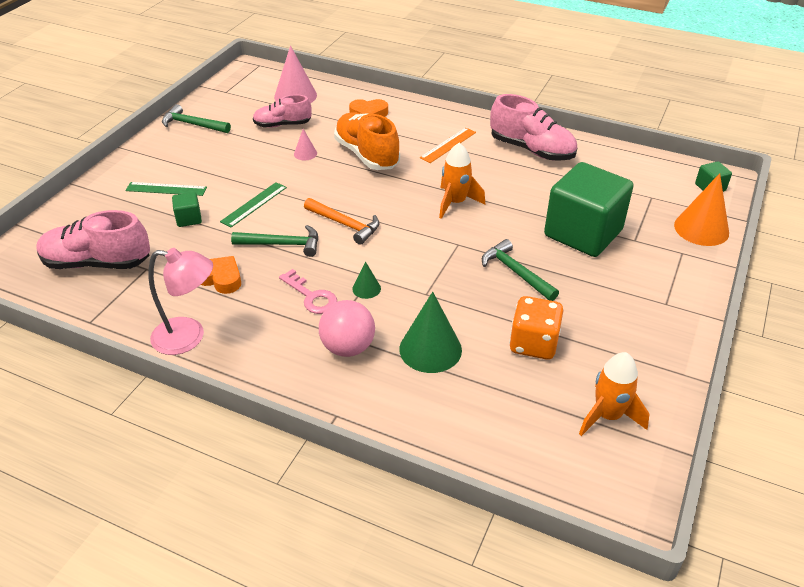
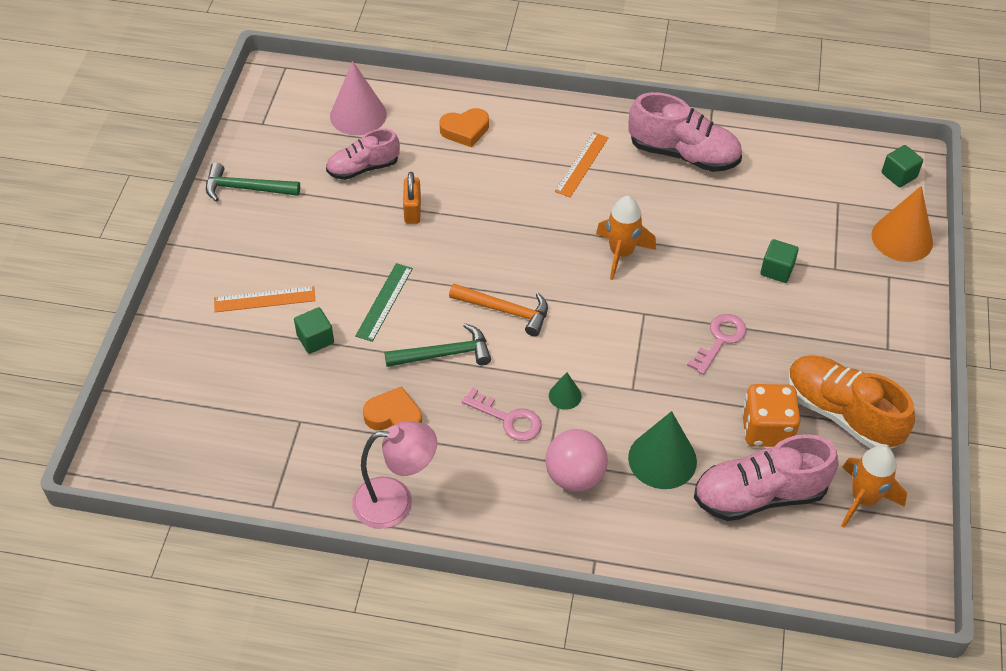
camera: 15 degrees left, 10 degrees up
pink shoe [36,210,150,269] -> pink shoe moved to [694,434,839,521]
green ruler [125,182,207,196] -> orange ruler [214,286,315,312]
pink cone [294,129,317,160] -> orange padlock [403,172,421,224]
orange shoe [334,112,400,170] -> orange shoe moved to [788,356,915,449]
green hammer [482,239,559,301] -> pink key [687,314,747,375]
green cube [544,162,634,257] -> green cube [760,239,799,283], size x0.40

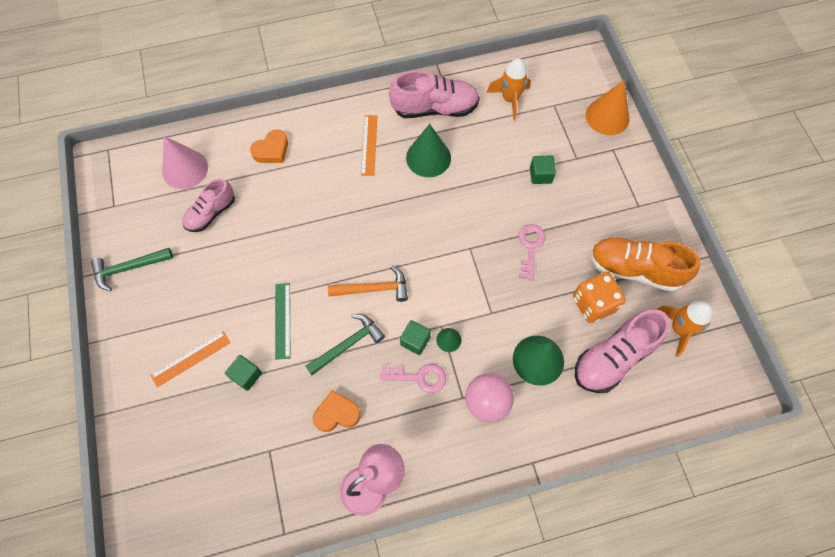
camera: 25 degrees left, 15 degrees up
orange padlock [403,172,421,224] -> none
orange rocket [596,196,656,280] -> orange rocket moved to [486,58,531,121]
green cube [882,145,923,187] -> green cube moved to [400,320,431,355]
none -> green cone [406,124,451,177]

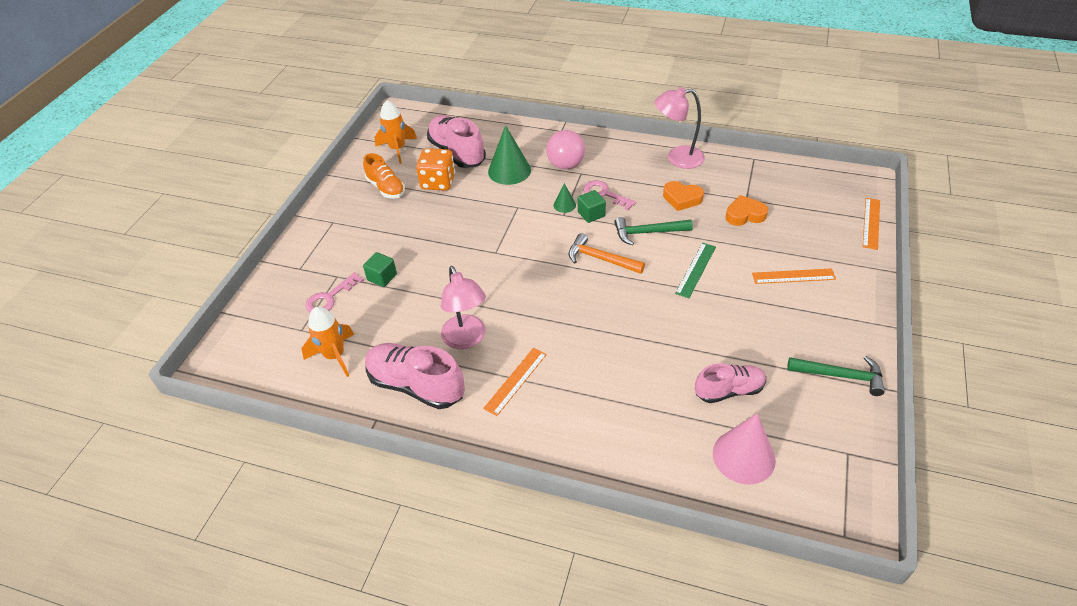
camera: 145 degrees left, 20 degrees down
green cube [225,355,262,391] -> none
orange heart [250,129,288,163] -> orange heart moved to [726,195,768,226]
green cone [406,124,451,177] -> pink lamp [441,266,486,349]
pink key [519,224,546,280] -> pink key moved to [305,272,364,313]
pink shoe [575,309,670,393] -> pink shoe turned 120 degrees counterclockwise [427,115,486,168]
orange cone [586,80,630,135] -> none
orange shoe [590,237,700,292] -> orange shoe [363,153,405,198], size x0.64
none -> orange ruler [863,198,880,250]

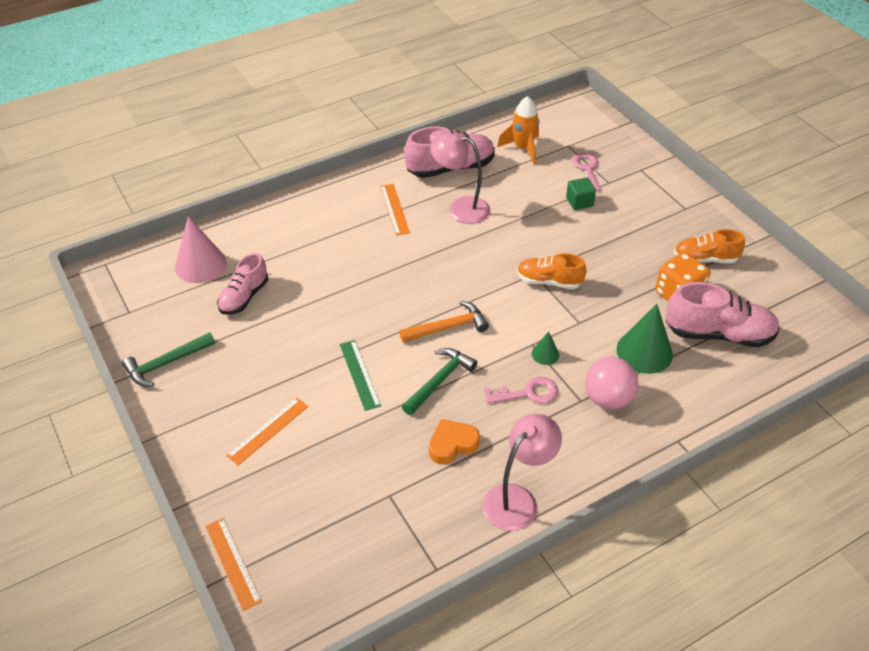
camera: 130 degrees right, 0 degrees up
orange rocket [375,100,417,164] -> none
green cube [578,190,606,223] -> none
orange heart [726,195,768,226] -> none
none -> orange shoe [517,253,586,289]

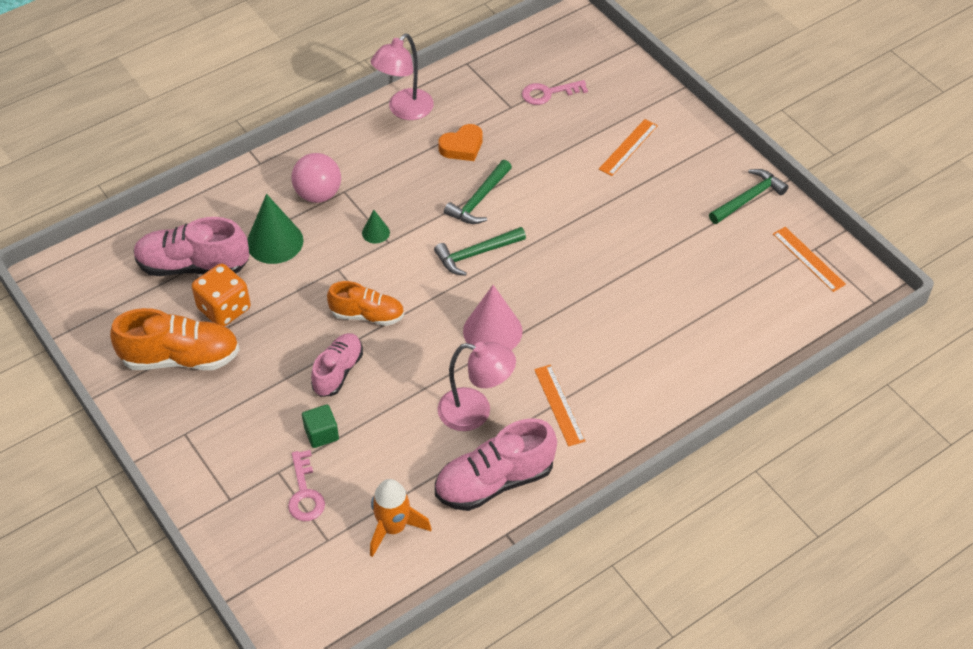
camera: 175 degrees right, 5 degrees up
pink cone [175,216,227,283] -> pink cone moved to [463,285,523,350]
orange ruler [205,518,262,611] -> orange ruler moved to [773,227,846,292]
pink shoe [217,253,268,315] -> pink shoe moved to [311,333,363,397]
green ruler [340,340,381,411] -> none
orange hammer [399,301,489,342] -> green hammer [434,227,526,276]
pink key [484,377,558,404] -> pink key moved to [522,80,588,105]
orange shoe [674,229,745,263] -> orange shoe [110,308,240,370], size x1.56

